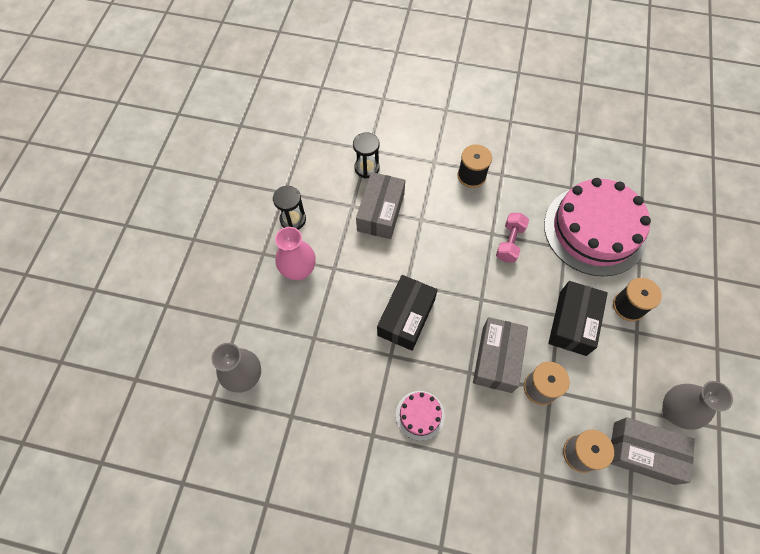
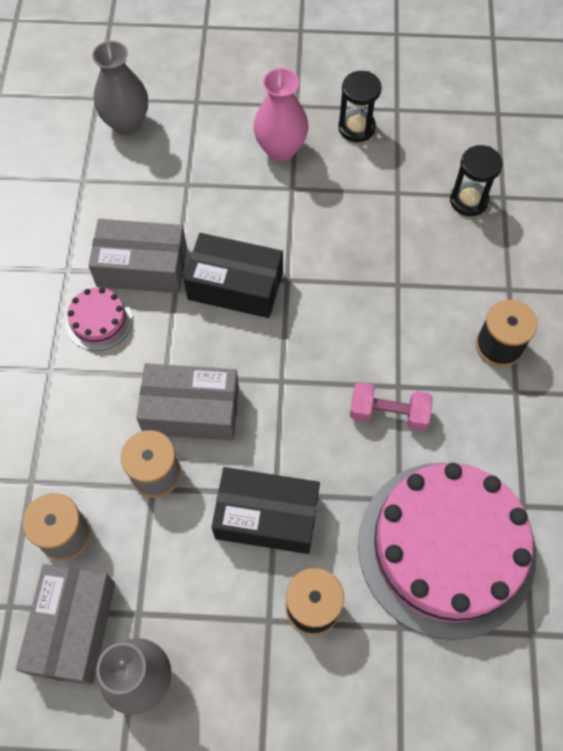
camera: 80 degrees right, 0 degrees up
grey box [356,172,405,239] -> grey box moved to [88,219,187,293]

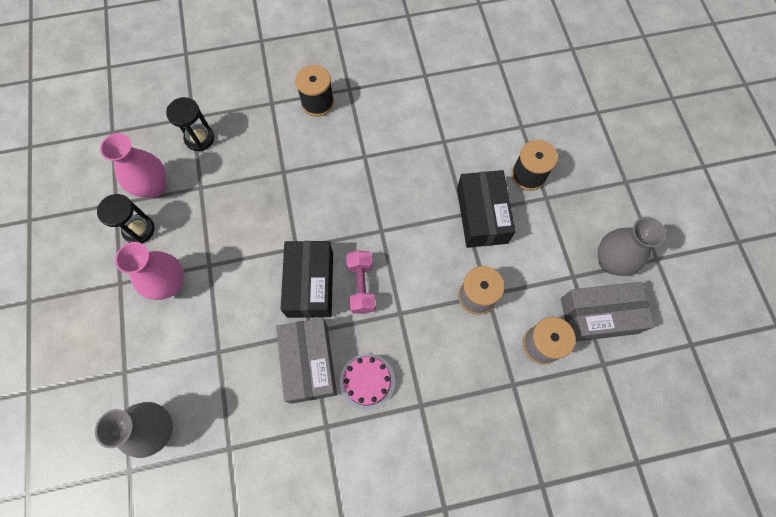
camera: 105 degrees left, 5 degrees up
grey box [136,363,239,440] -> none
pink dumbbell [350,382,432,431] -> pink dumbbell moved to [346,250,376,314]
pink cake [358,463,536,640] -> none
none -> pink vase [100,133,166,198]

